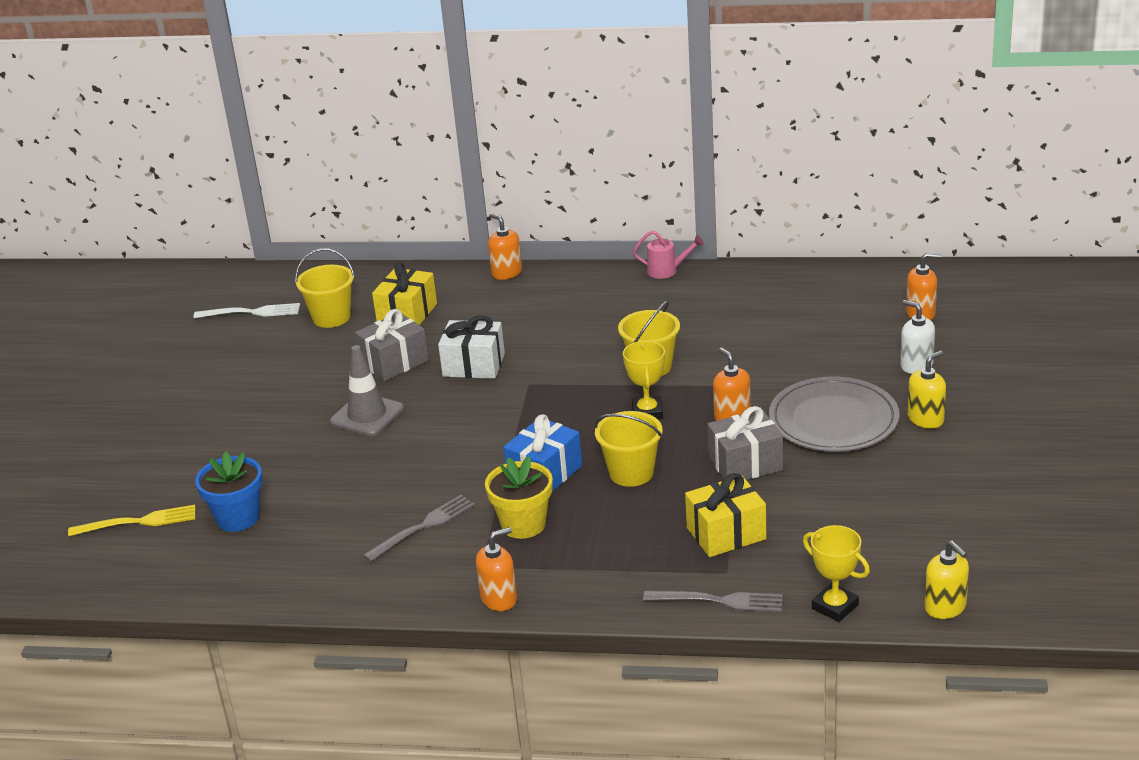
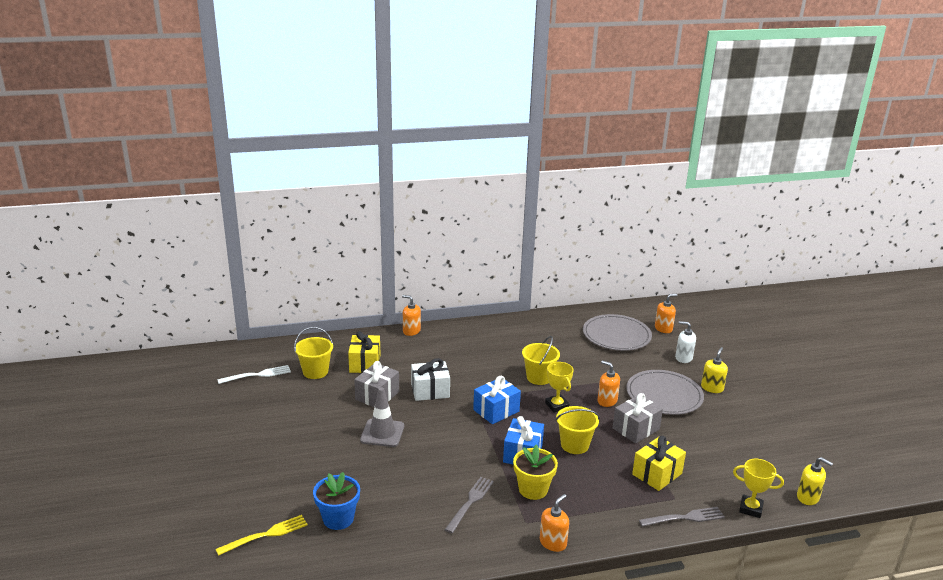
camera: 25 degrees left, 5 degrees down
pink watering can [633,231,704,279] -> none
none -> blue gift [473,376,521,424]
none -> grey plate [583,314,652,351]

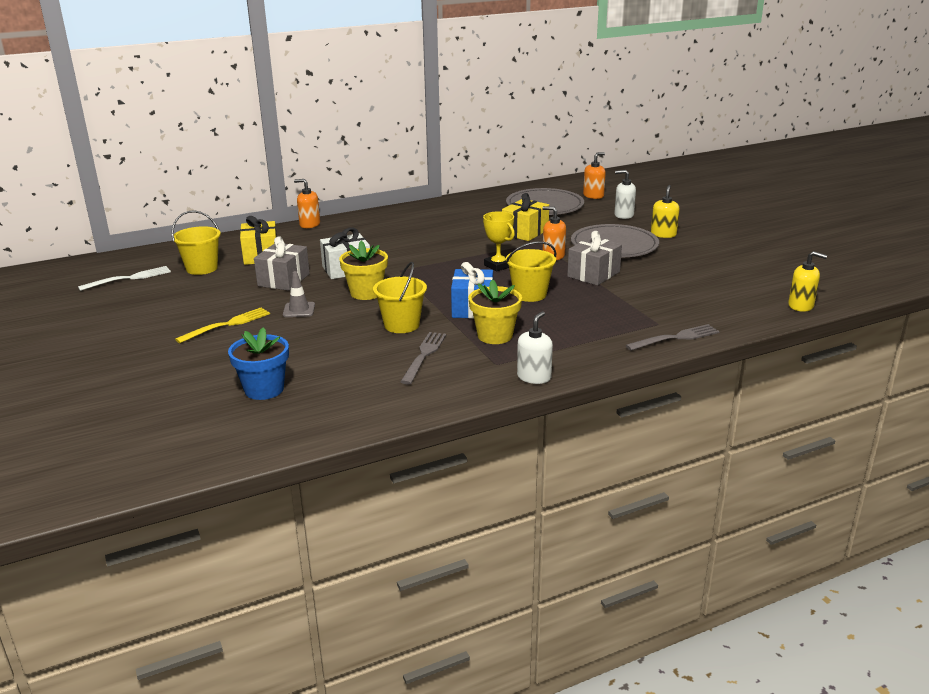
camera: 10 degrees left, 0 degrees up
yellow fork [216,515,308,556] -> yellow fork moved to [175,308,270,343]
grey traffic cone [360,387,404,447] -> grey traffic cone [283,271,315,317], size x0.63
blue gift [473,376,521,424] -> none
yellow bucket [522,336,560,385] -> yellow bucket moved to [373,262,427,333]
orange soap dispenser [540,494,569,552] -> white soap dispenser [517,311,553,384]
yellow gift [632,436,686,491] -> yellow gift moved to [502,193,549,241]
yellow trophy [733,459,784,518] -> none
none -> yellow flower pot [339,241,388,300]

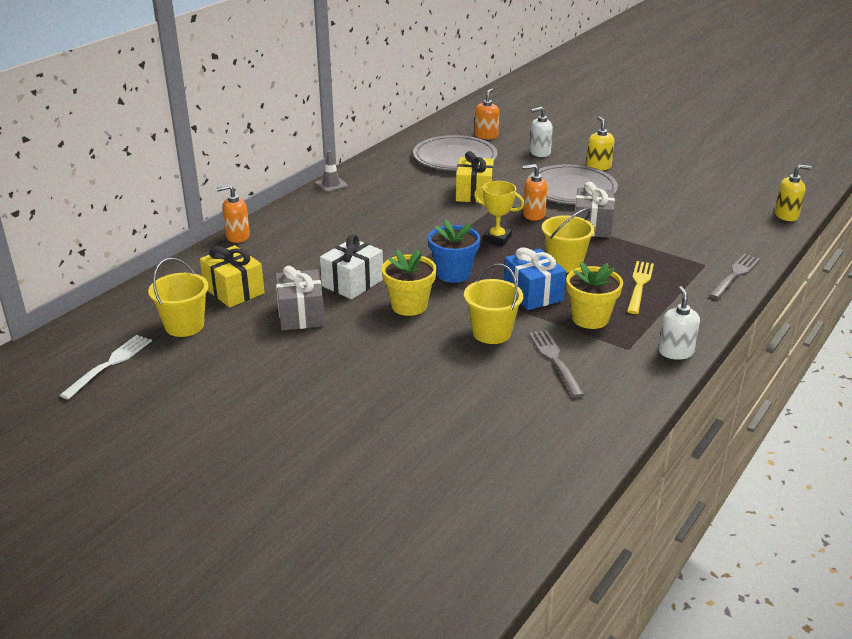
camera: 30 degrees left, 5 degrees up
yellow fork [175,308,270,343] -> yellow fork moved to [627,261,654,314]
blue flower pot [228,327,289,400] -> blue flower pot moved to [428,220,480,283]
grey traffic cone [283,271,315,317] -> grey traffic cone moved to [315,150,348,193]

